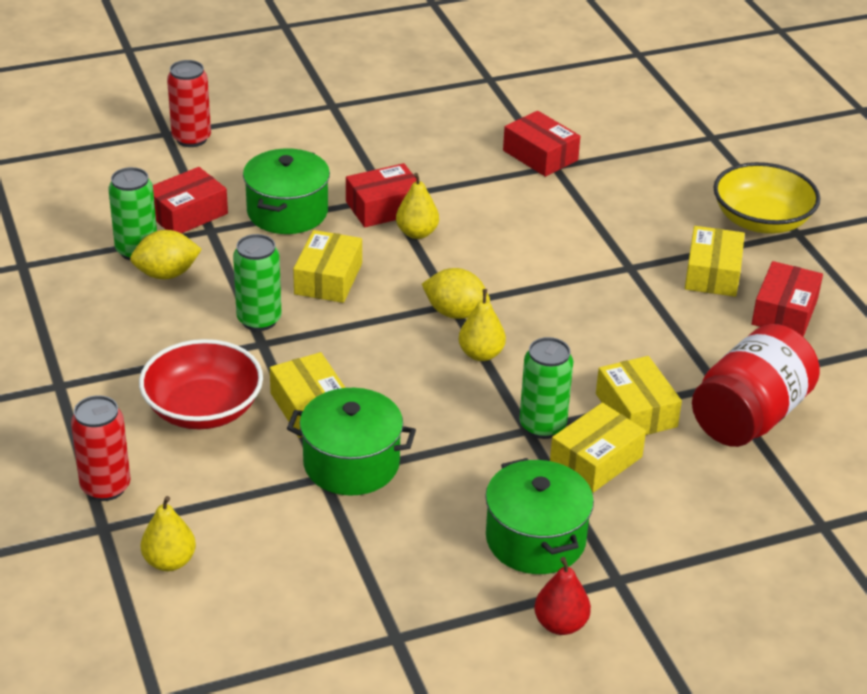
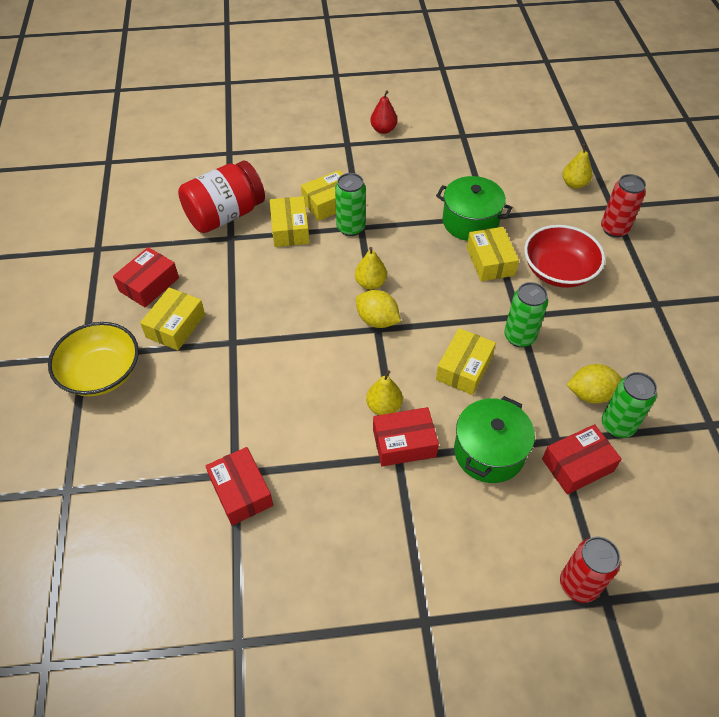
camera: 165 degrees left, 15 degrees up
green pot [485,458,594,574] -> none

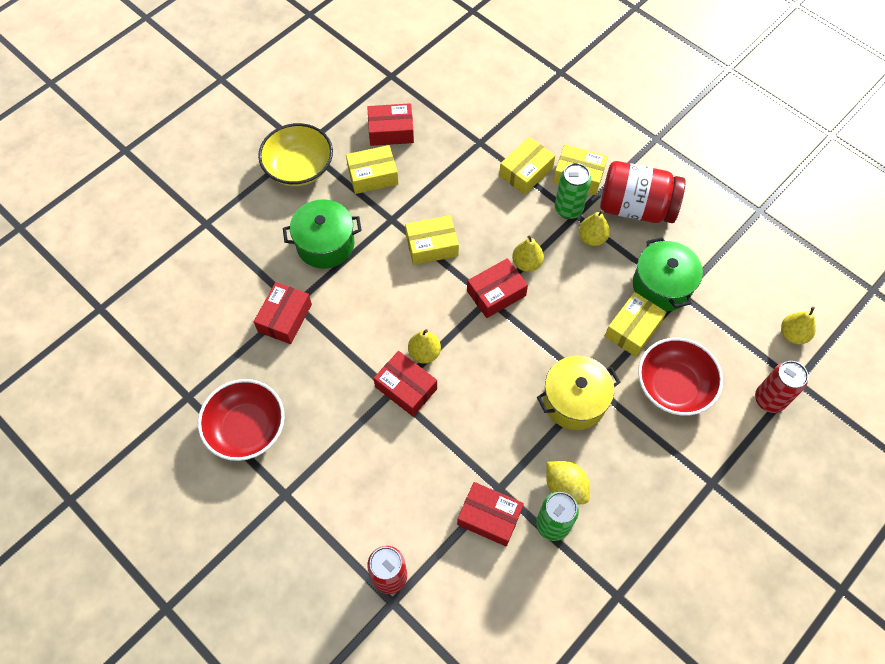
camera: 50 degrees right, 10 degrees up
red jar [178,161,265,233] -> red jar moved to [600,161,686,223]
yellow lemon [356,290,401,328] -> red box [467,258,528,318]
red pear [370,90,397,134] -> none
yellow box [436,328,496,395] -> yellow box moved to [405,215,459,265]
green pot [454,396,535,483] -> green pot moved to [283,199,362,269]
green can [504,282,548,347] -> yellow pot [537,356,620,430]
none -> red bowl [198,379,285,461]
none -> yellow pear [579,210,610,246]

